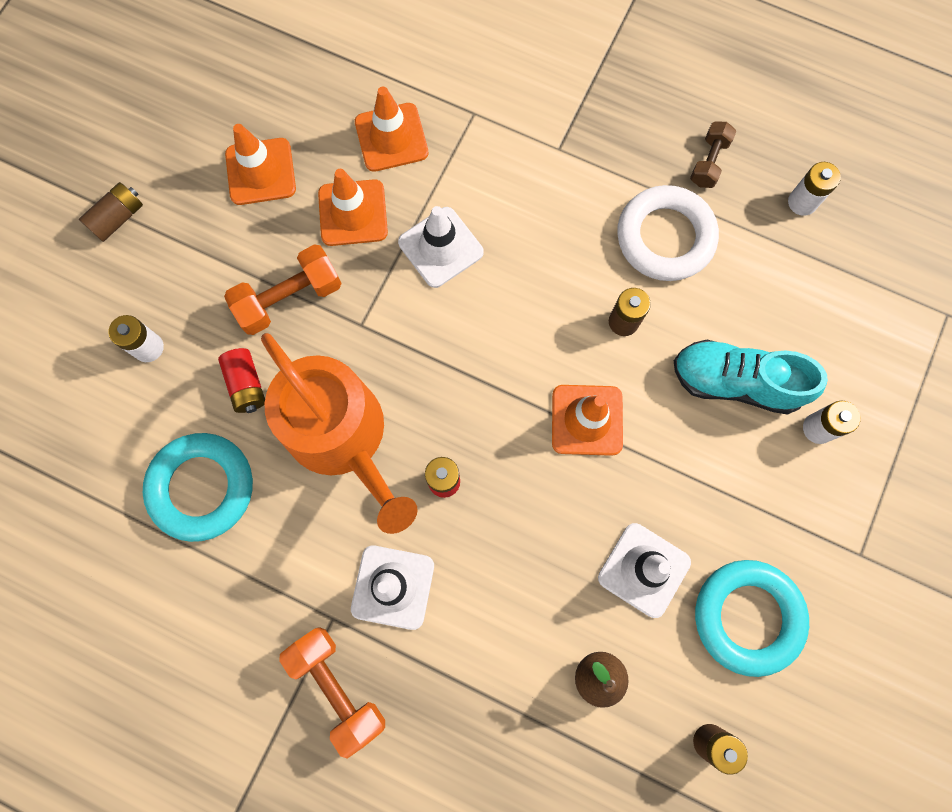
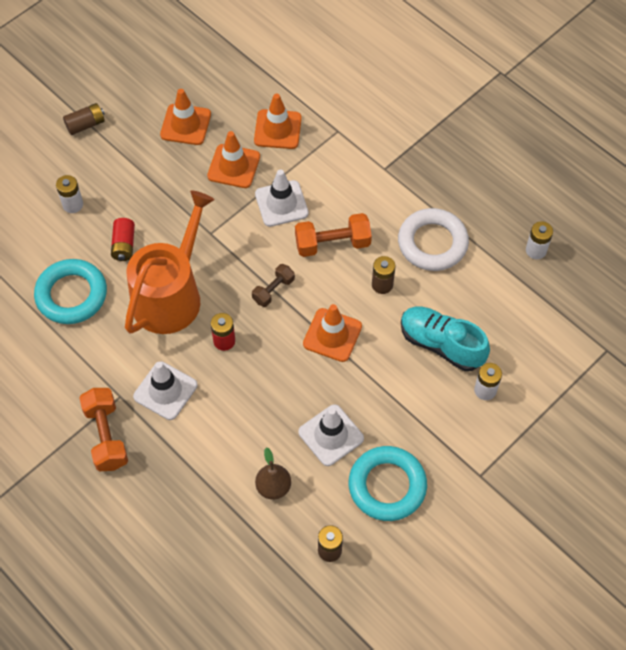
camera: 20 degrees right, 15 degrees down
orange dumbbell [224,244,342,335] -> orange dumbbell moved to [295,213,372,257]
orange watering can [261,333,418,534] -> orange watering can turned 135 degrees counterclockwise [125,190,215,334]
brown dumbbell [690,122,736,188] -> brown dumbbell moved to [252,264,295,307]

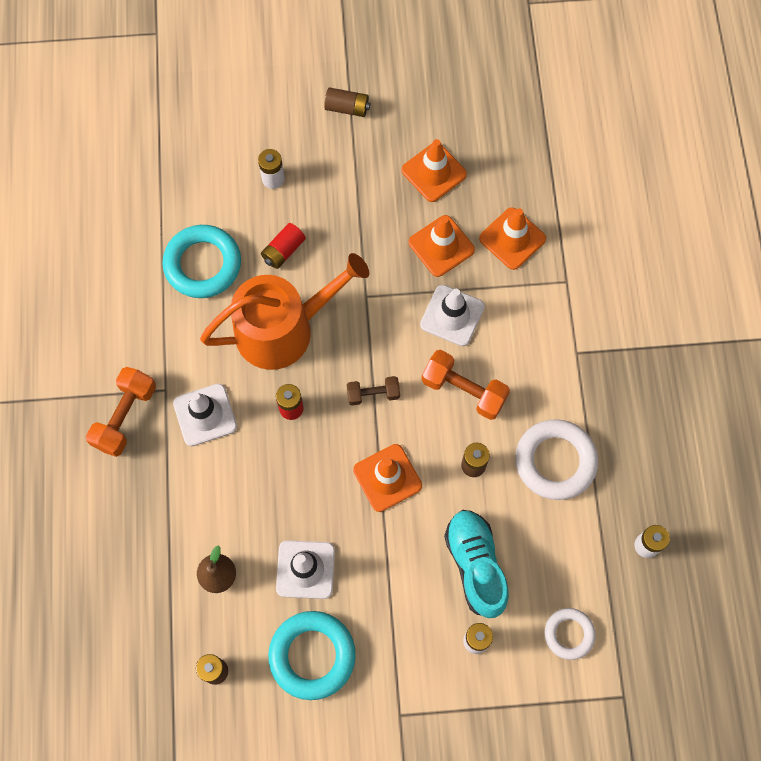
camera: 40 degrees right, 10 degrees up
none -> white ring [545,608,596,660]

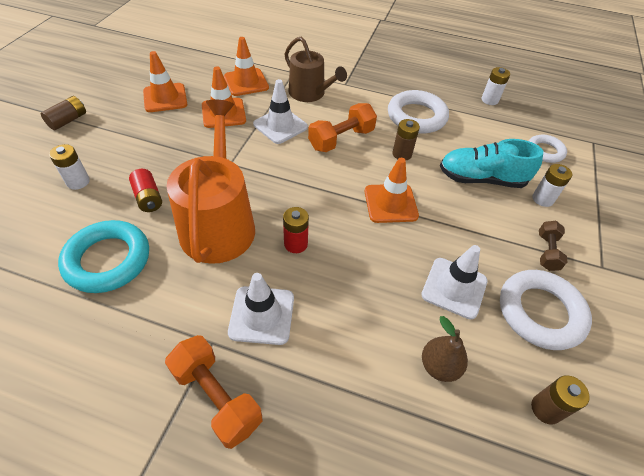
camera: 70 degrees left, 20 degrees down
turquoise ring [268,611,356,700] -> white ring [500,270,592,350]
brown dumbbell [347,376,400,405] -> brown dumbbell moved to [539,221,567,271]
none -> brown watering can [285,37,347,102]

